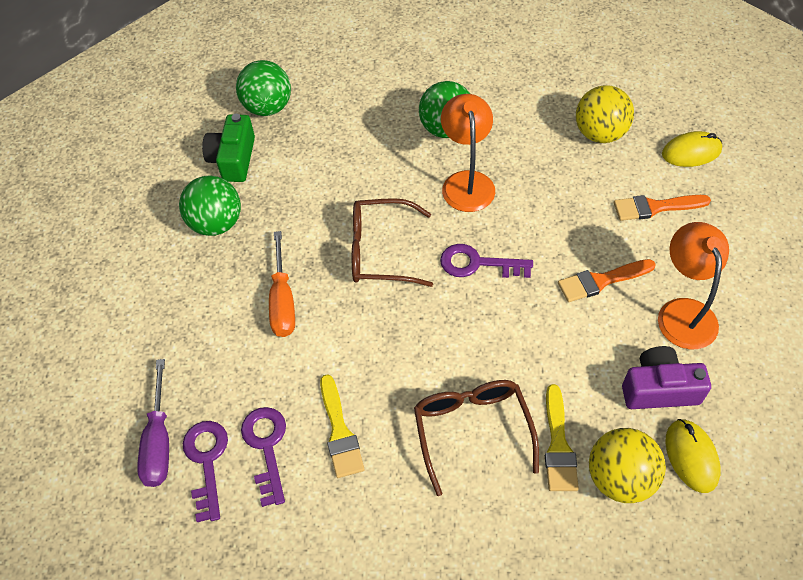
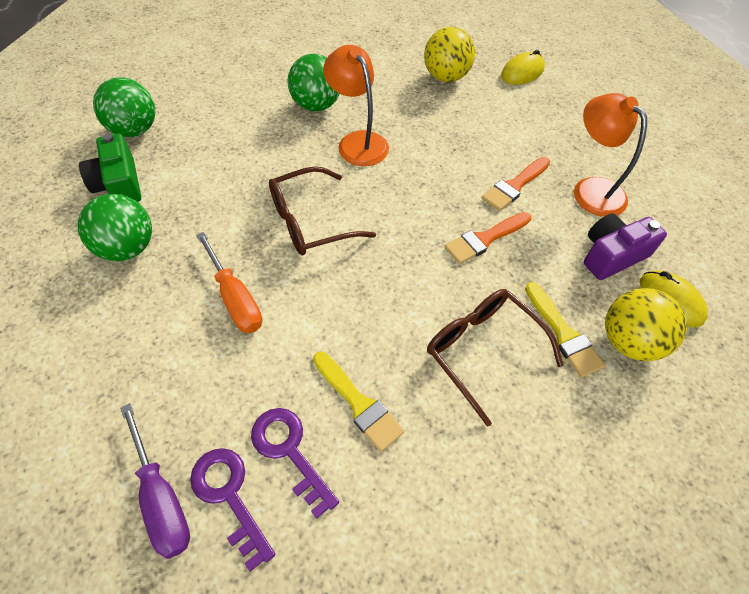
camera: 30 degrees left, 0 degrees up
purple key [440,244,533,278] -> none
orange brush [614,195,711,221] -> orange brush moved to [445,212,531,264]

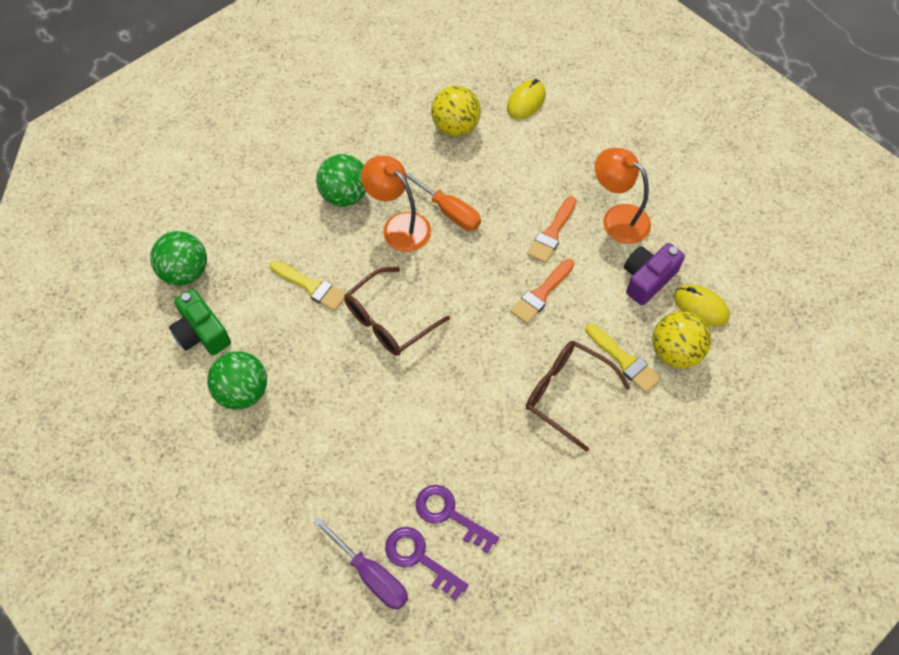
camera: 15 degrees left, 5 degrees up
orange screwdriver [196,232,262,333] -> orange screwdriver moved to [405,170,481,231]
yellow brush [313,352,404,452] -> yellow brush moved to [270,260,346,311]

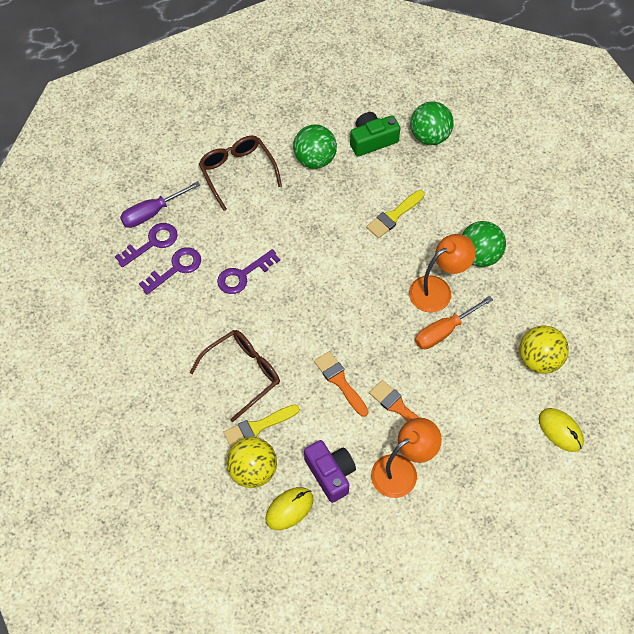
camera: 105 degrees right, 0 degrees up
brown glasses [344,267,450,356] -> brown glasses moved to [199,136,282,211]
none -> purple key [217,249,280,294]

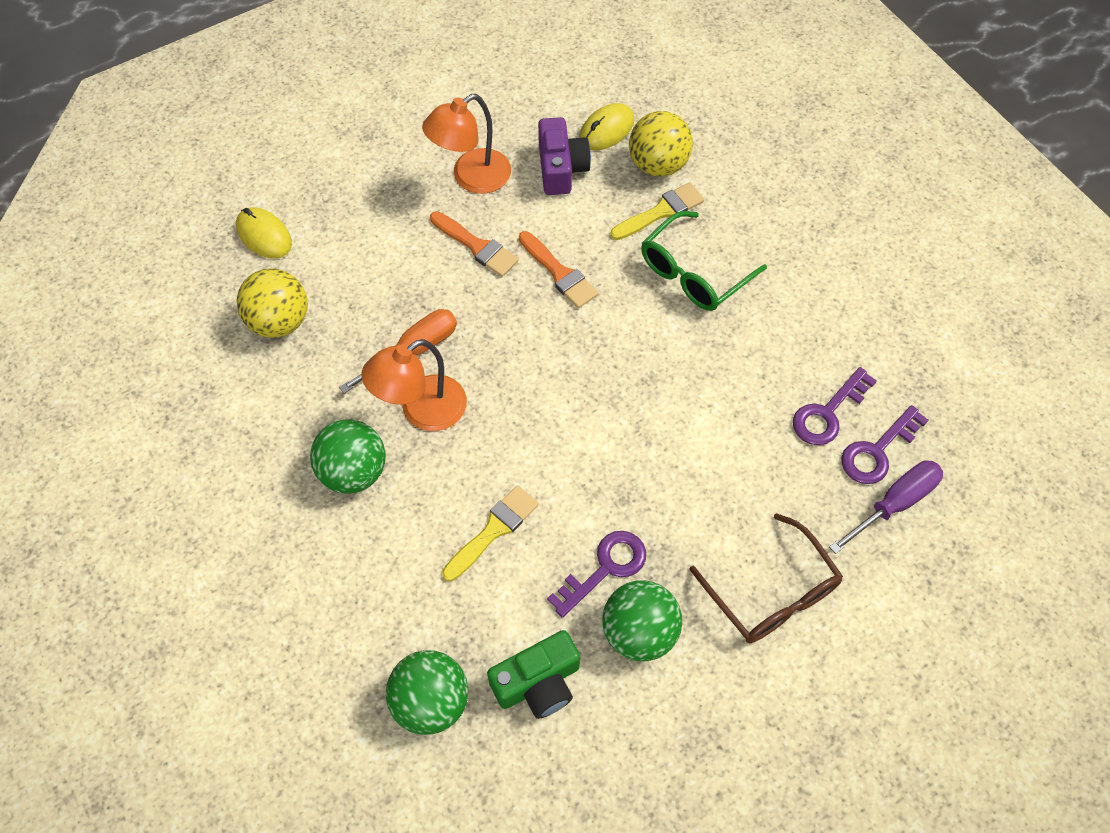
camera: 175 degrees right, 0 degrees up
brown glasses [190,330,280,422] -> green glasses [641,211,767,311]
purple key [217,249,280,294] -> purple key moved to [547,531,646,618]
purple camera [304,440,356,503] -> purple camera turned 150 degrees counterclockwise [538,117,591,195]

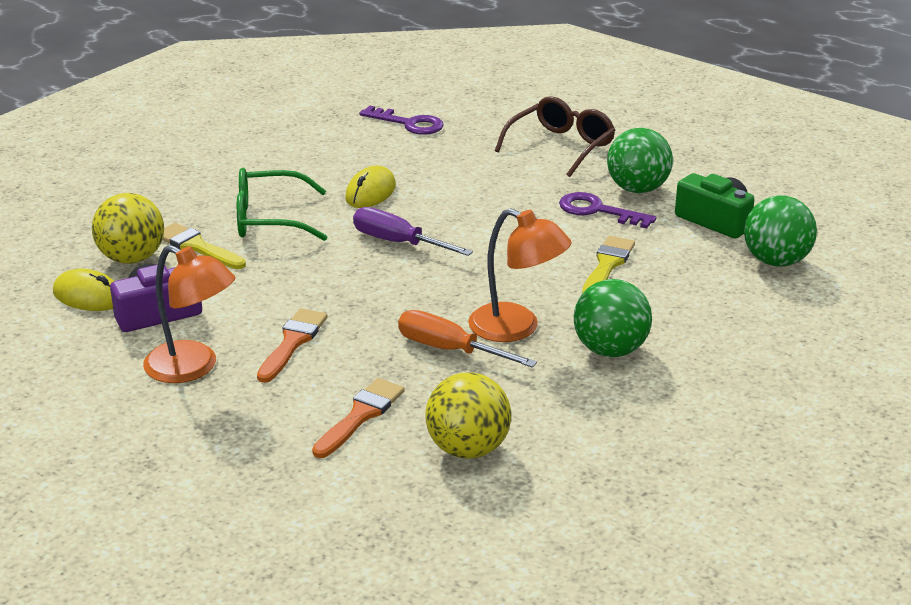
camera: 110 degrees left, 30 degrees down
yellow mouse [236,207,292,259] -> yellow mouse moved to [345,166,396,208]
yellow brush [442,485,539,581] -> yellow brush turned 90 degrees clockwise [582,236,635,293]
orange brush [519,231,598,308] -> orange brush moved to [312,378,405,458]
green glasses [641,211,767,311] -> green glasses turned 150 degrees clockwise [237,168,327,241]
purple key [793,367,877,445] -> none
purple screwdriver [829,460,943,554] -> purple screwdriver moved to [353,207,473,256]

